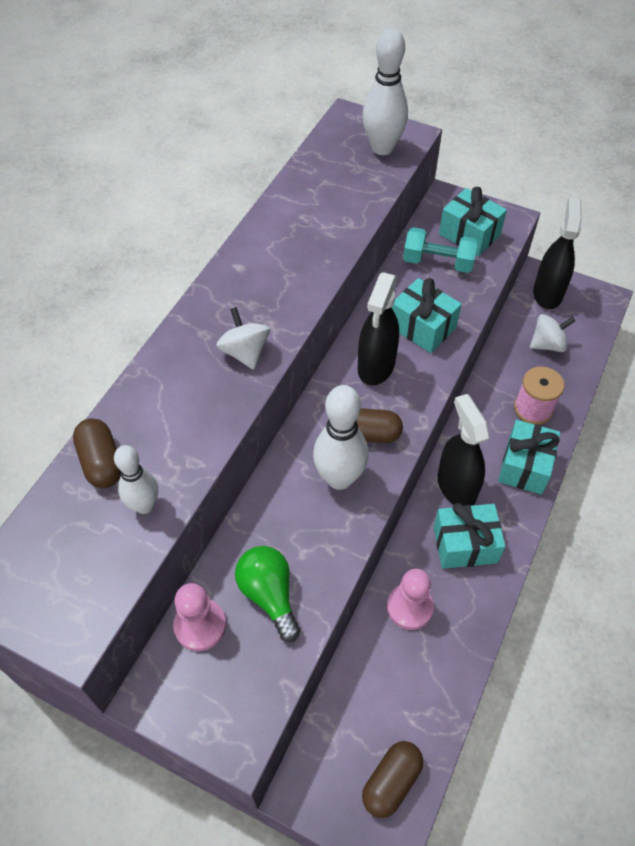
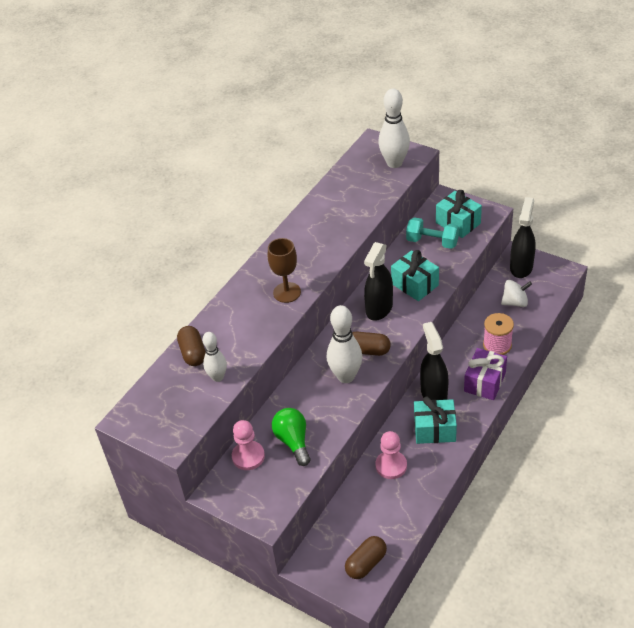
camera: 10 degrees right, 10 degrees down
white spinning top [217,307,270,370] -> brown goblet [268,238,301,303]
turquoise gift [498,420,560,494] -> purple gift [464,348,507,400]

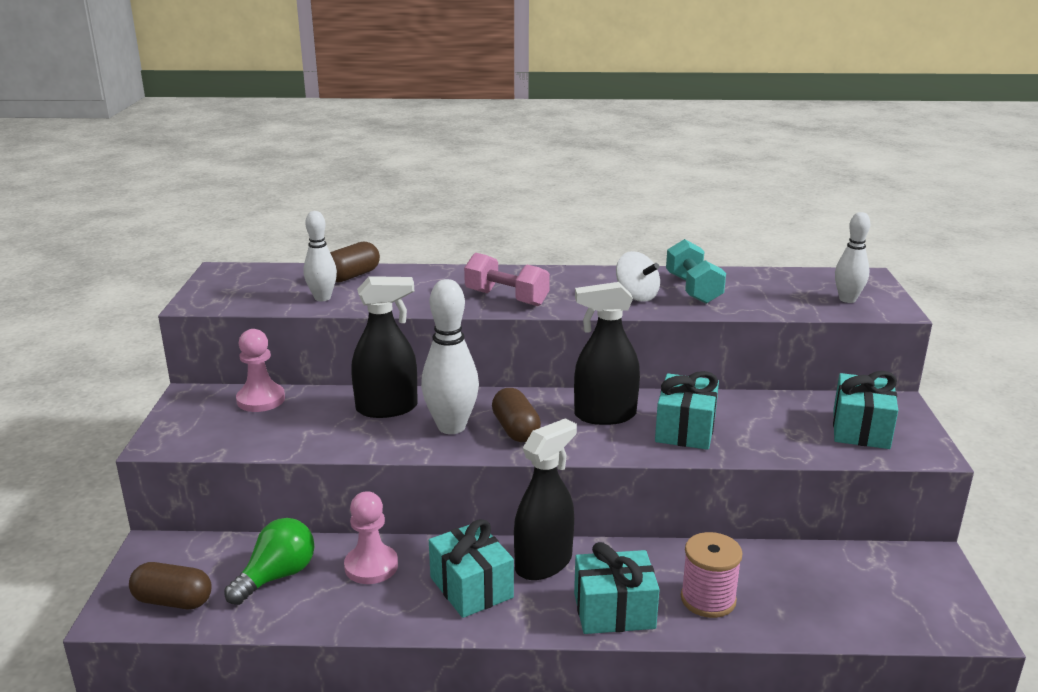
camera: 55 degrees right, 20 degrees down
brown goblet [268,238,301,303] -> pink dumbbell [464,253,550,306]
green light bulb [272,408,311,466] -> green light bulb moved to [224,518,314,605]
white bowling pin [378,89,410,168] -> white bowling pin [835,212,870,303], size x0.62
turquoise dumbbell [406,217,459,249] -> turquoise dumbbell moved to [666,239,726,304]
purple gift [464,348,507,400] -> turquoise gift [574,542,660,634]
white spinning top [501,280,532,307] -> white spinning top moved to [616,251,660,302]
black spray bottle [510,197,536,278] -> black spray bottle moved to [351,276,418,418]

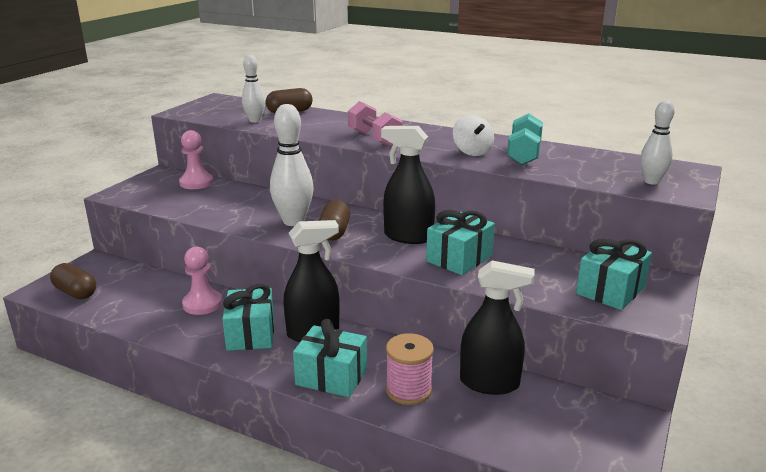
camera: 25 degrees right, 0 degrees up
green light bulb [224,518,314,605] -> none
black spray bottle [351,276,418,418] -> black spray bottle moved to [460,260,534,395]

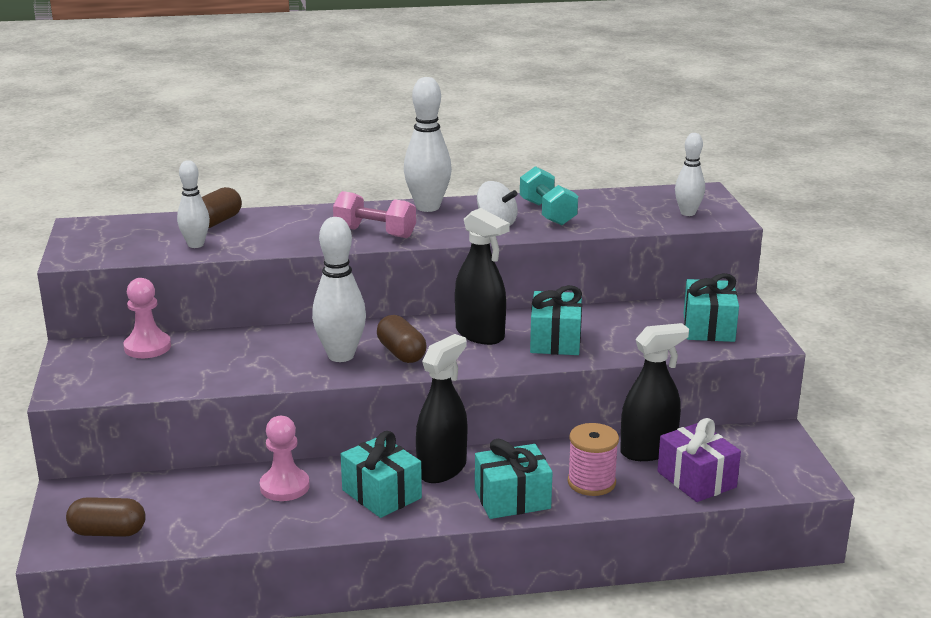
camera: 35 degrees left, 0 degrees up
black spray bottle [381,126,435,244] -> black spray bottle turned 120 degrees counterclockwise [455,208,510,345]
none -> white bowling pin [404,77,452,212]
none -> purple gift [657,418,741,502]

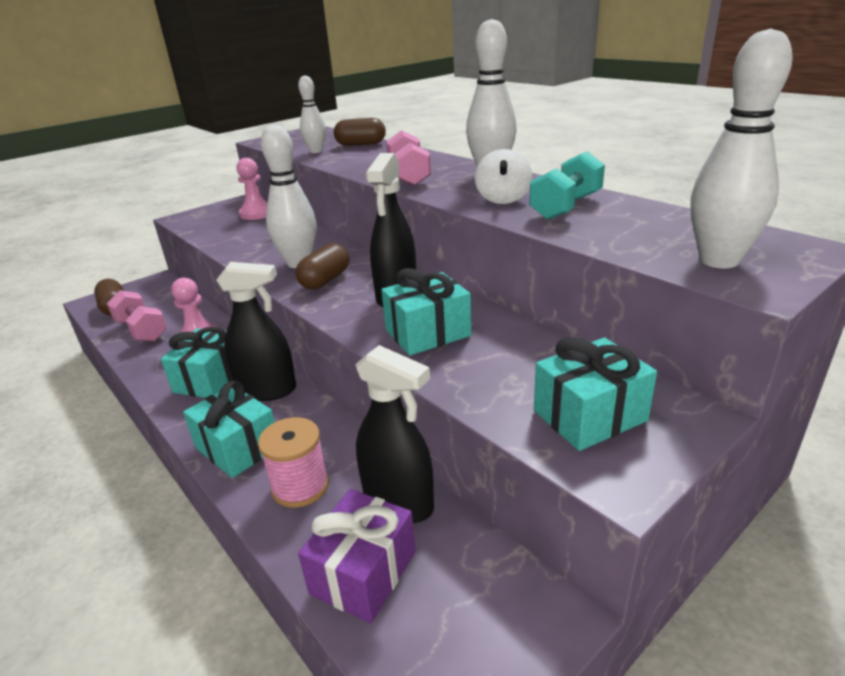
camera: 60 degrees right, 5 degrees up
white bowling pin [675,133,705,216] -> white bowling pin [690,28,793,268], size x1.61
none -> pink dumbbell [107,290,167,342]

